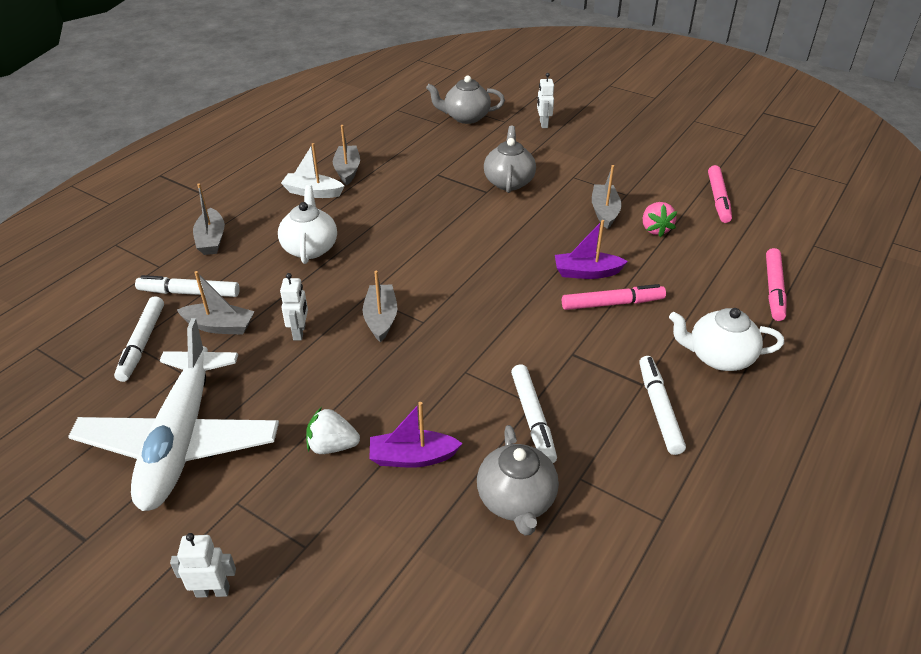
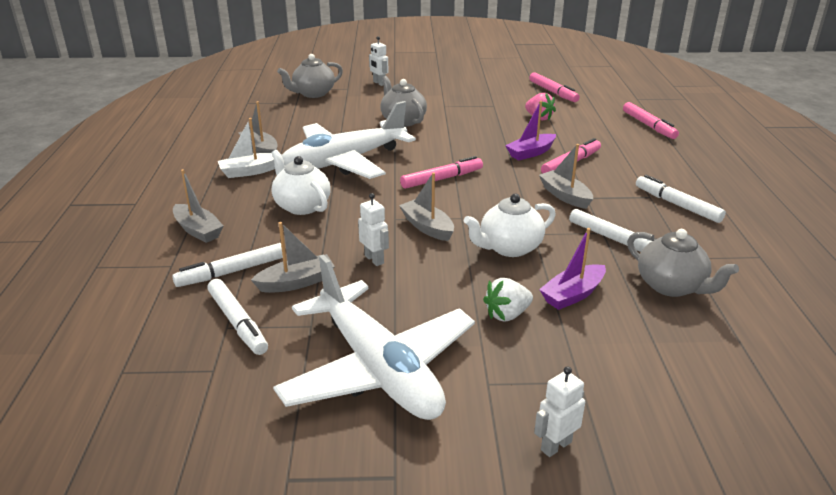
camera: 35 degrees left, 10 degrees down
grey boat [592,165,622,229] -> grey boat moved to [539,144,593,209]
white teapot [669,308,784,371] -> white teapot moved to [464,194,556,257]
none -> white plane [282,101,416,179]
none -> pink marker [400,156,483,189]

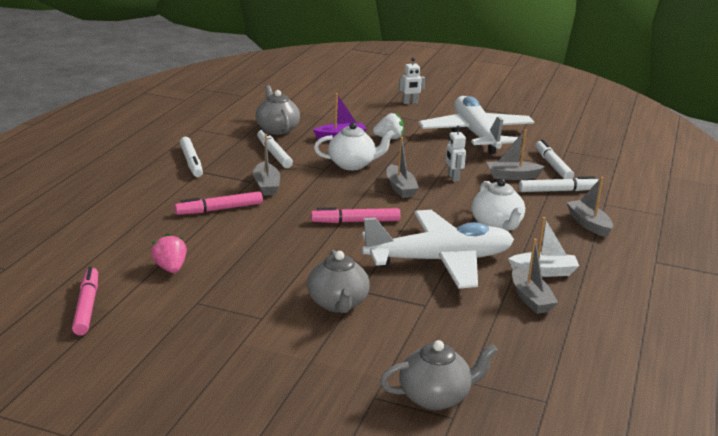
camera: 160 degrees left, 5 degrees down
white robot [369,36,389,86] -> none
purple boat [505,101,556,160] -> none
pink marker [623,102,679,139] -> none

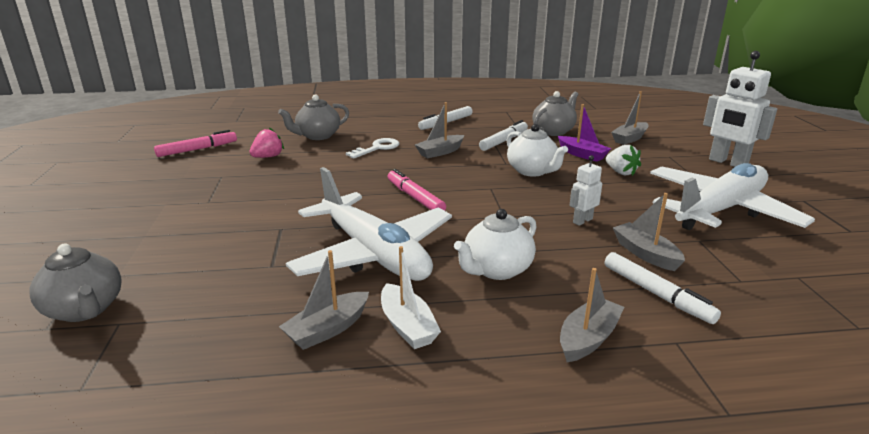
camera: 65 degrees right, 0 degrees up
pink marker [175,191,263,215] -> white key [346,138,399,159]
grey teapot [307,250,370,313] -> grey teapot moved to [278,94,349,140]
grey boat [386,137,419,198] -> grey boat moved to [611,91,649,145]
white robot [399,58,425,104] -> white robot [703,51,777,167], size x1.93
white marker [535,139,574,179] -> none

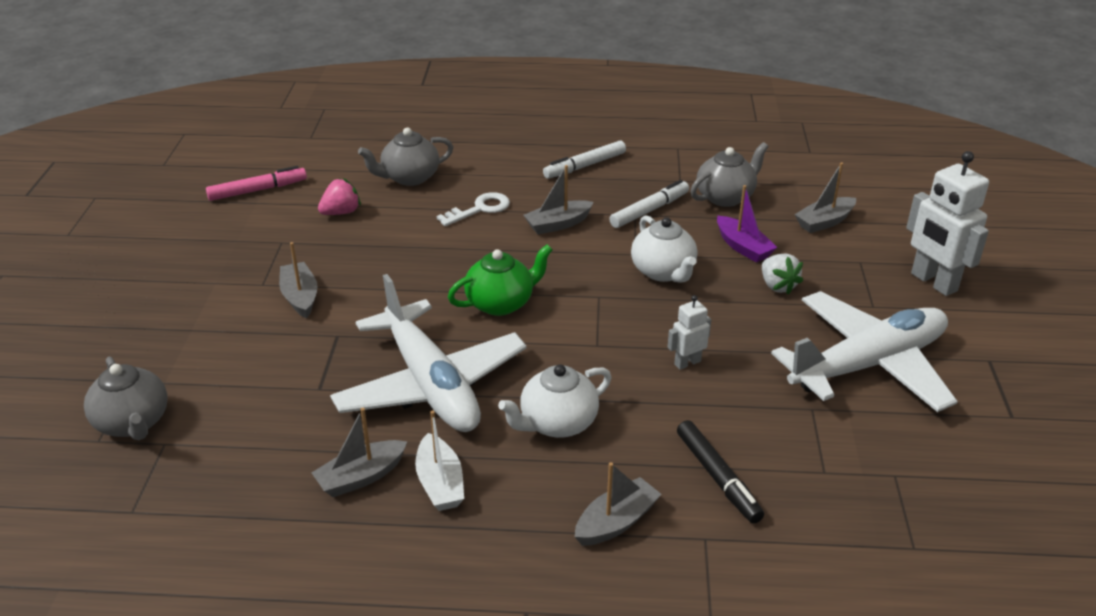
camera: 10 degrees right, 10 degrees up
pink marker [387,169,446,211] -> green teapot [448,244,553,316]
white marker [605,252,721,324] -> black marker [677,420,764,524]
grey boat [613,193,685,271] -> grey boat moved to [279,242,318,318]

